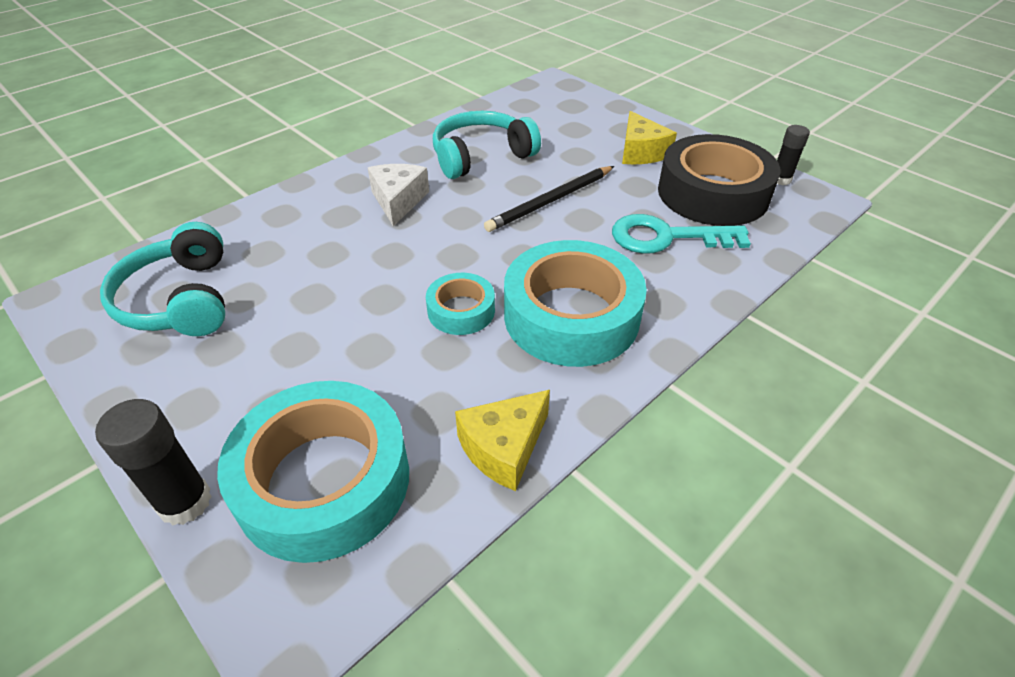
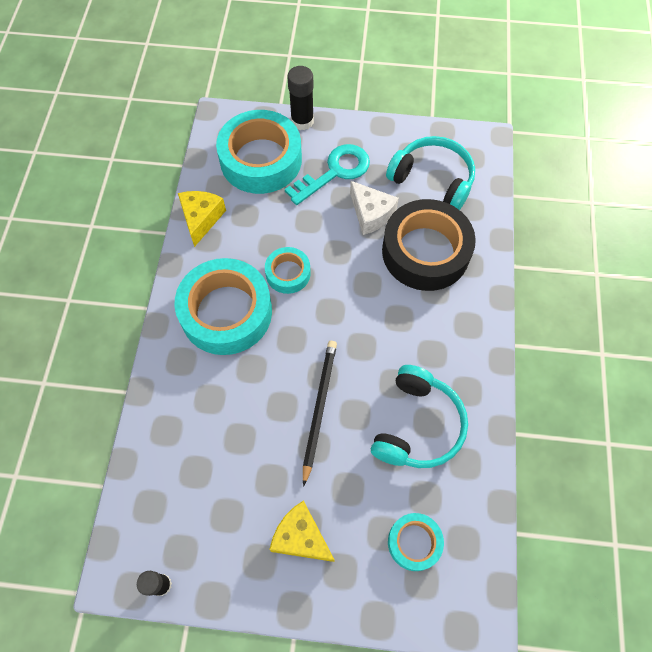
camera: 140 degrees right, 20 degrees up
white cheese [368,164,429,226] -> white cheese moved to [350,181,399,235]
turquoise key [612,214,751,254] -> turquoise key moved to [285,144,370,205]
black tape [658,134,781,226] -> black tape moved to [382,199,476,291]
none -> turquoise tape [388,513,444,571]

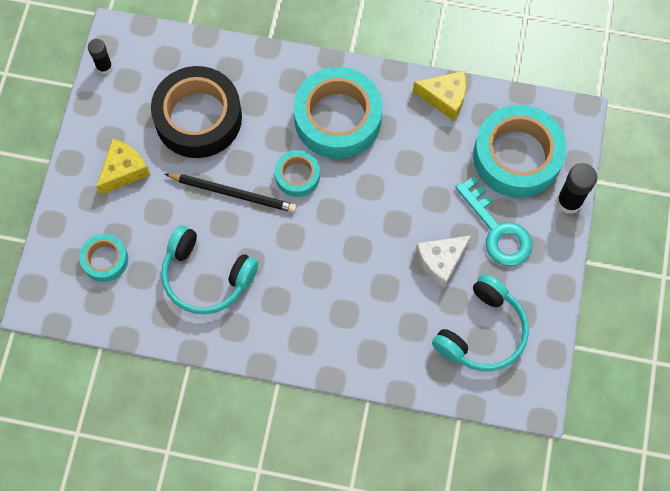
camera: 95 degrees right, 5 degrees up
turquoise tape [265,247,311,294] -> turquoise tape moved to [275,150,320,197]
black tape [382,199,476,291] -> black tape moved to [151,66,242,158]

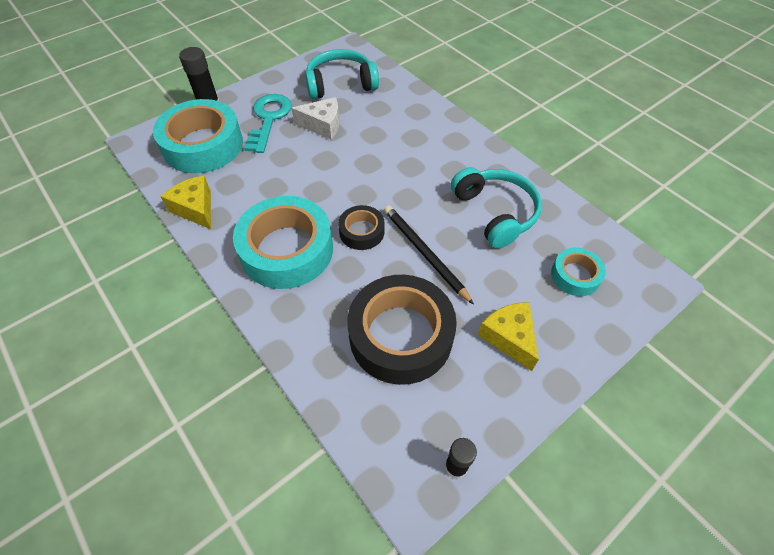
camera: 140 degrees left, 15 degrees down
yellow cheese [96,139,150,195] -> yellow cheese turned 75 degrees clockwise [478,302,539,371]
turquoise tape [275,150,320,197] -> black tape [338,205,385,250]

